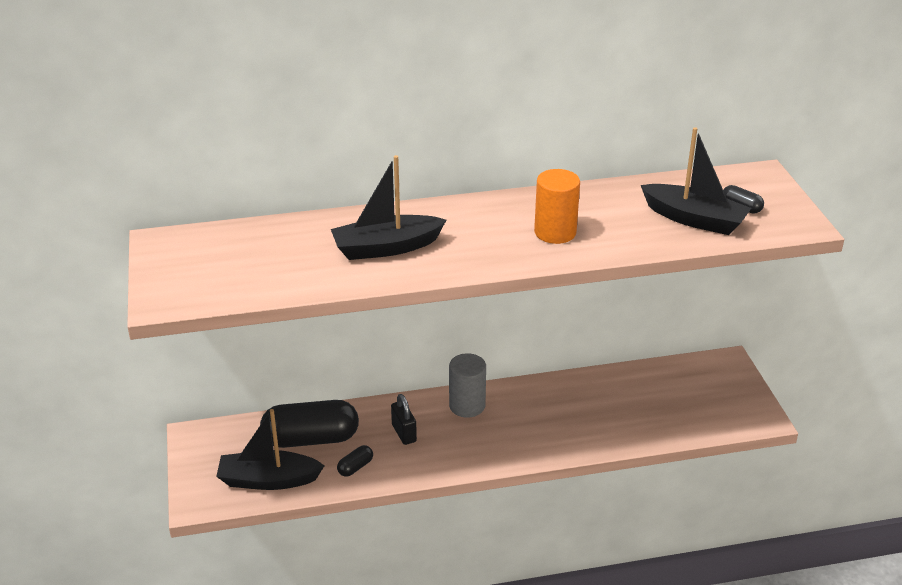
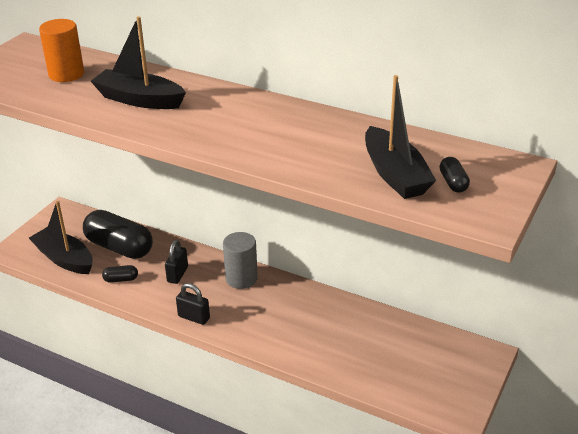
camera: 40 degrees right, 0 degrees up
orange cylinder [534,169,580,244] -> orange cylinder moved to [39,19,84,82]
none -> black padlock [176,283,210,325]

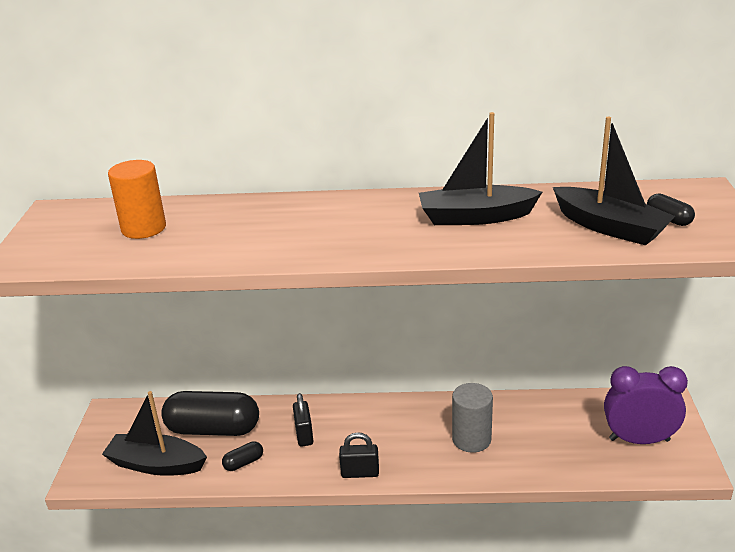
camera: 25 degrees left, 5 degrees down
black boat [91,16,186,109] -> black boat moved to [419,112,542,225]
grey cylinder [223,232,258,289] -> grey cylinder moved to [452,383,493,453]
none -> purple clock [604,366,688,444]

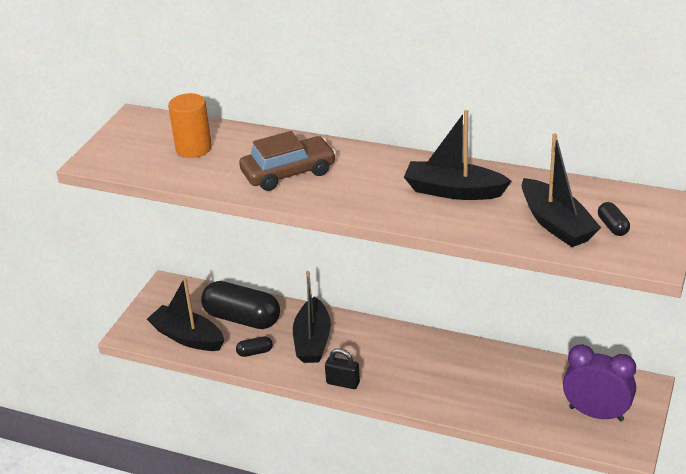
camera: 20 degrees right, 5 degrees up
black padlock [293,393,313,447] -> black boat [293,271,331,363]
grey cylinder [452,383,493,453] -> none
none -> brown car [239,131,336,191]

